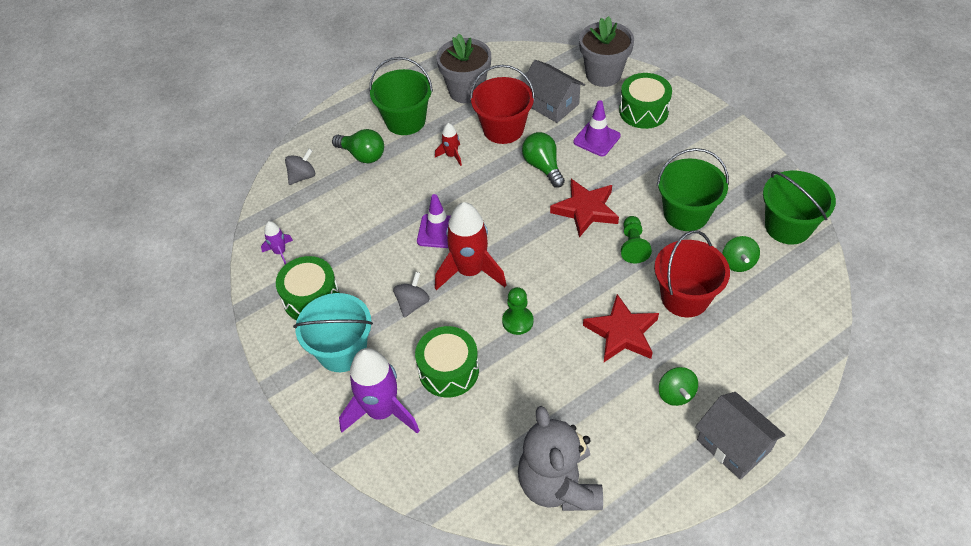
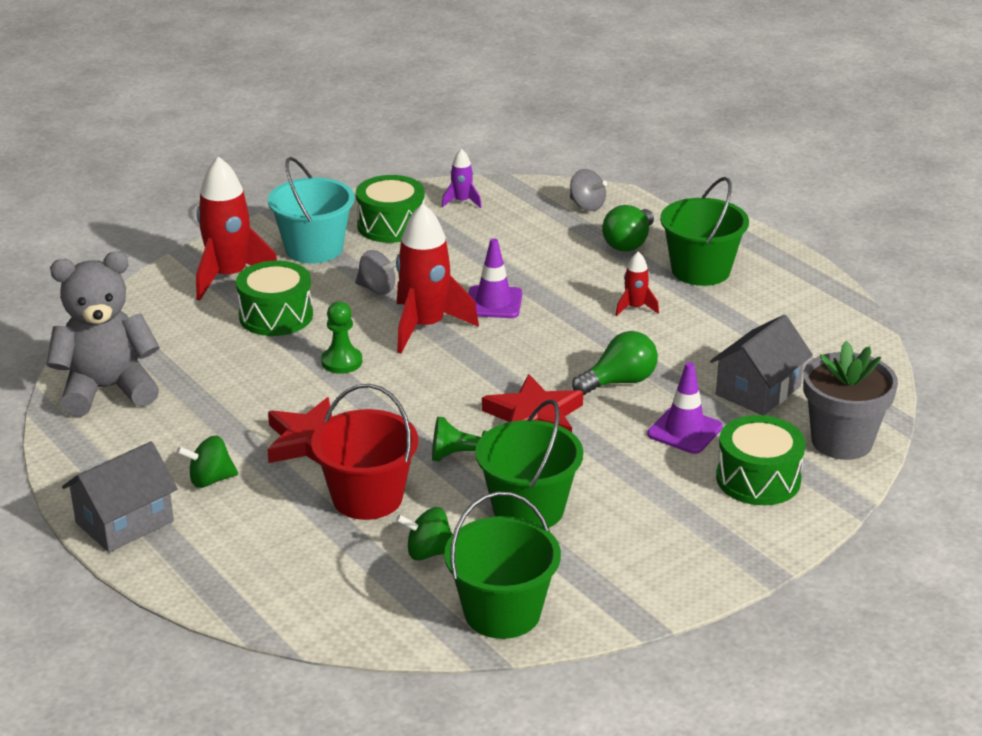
camera: 85 degrees right, 20 degrees down
purple rocket [339,348,420,434] -> red rocket [196,156,277,301]
grey flower pot [436,34,491,104] -> none
red bucket [470,65,535,144] -> none

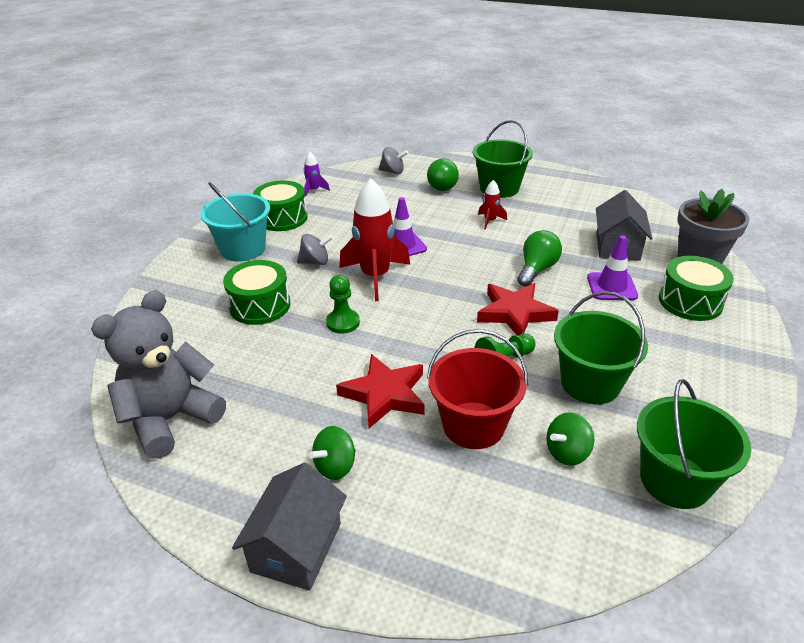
camera: 30 degrees left, 5 degrees up
red rocket [196,156,277,301] -> none

